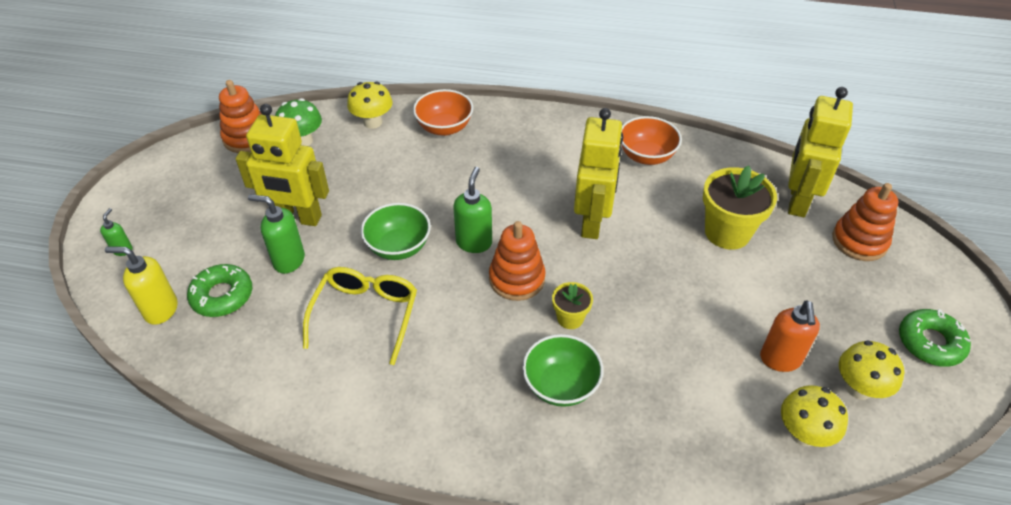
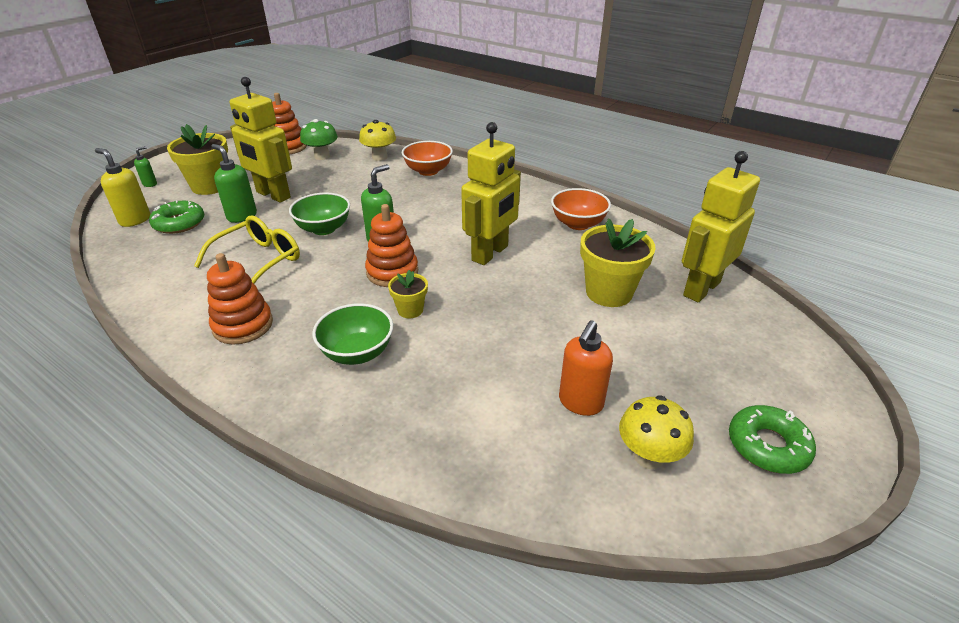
camera: 25 degrees right, 10 degrees down
yellow mushroom [781,385,848,447] -> none
orange stacking toy [832,183,899,261] -> orange stacking toy moved to [207,253,273,345]
none -> yellow flower pot [167,124,228,195]

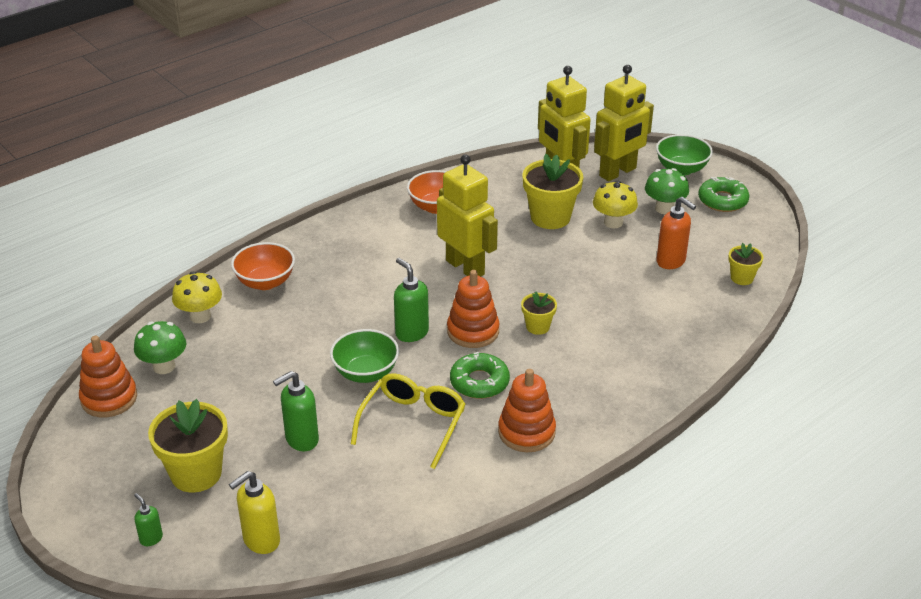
camera: 75 degrees left, 0 degrees up
green donut [149,200,204,234] -> green donut moved to [450,352,510,399]
yellow glasses [194,215,300,284] -> yellow glasses turned 60 degrees clockwise [351,373,466,469]
yellow robot [230,77,292,203] -> yellow robot moved to [594,65,654,181]
green bowl [312,303,393,365] -> green bowl moved to [656,134,713,176]
yellow mushroom [619,395,694,469] -> yellow mushroom moved to [593,181,638,228]
none -> green mushroom [645,168,689,214]
none -> yellow flower pot [728,243,763,285]

